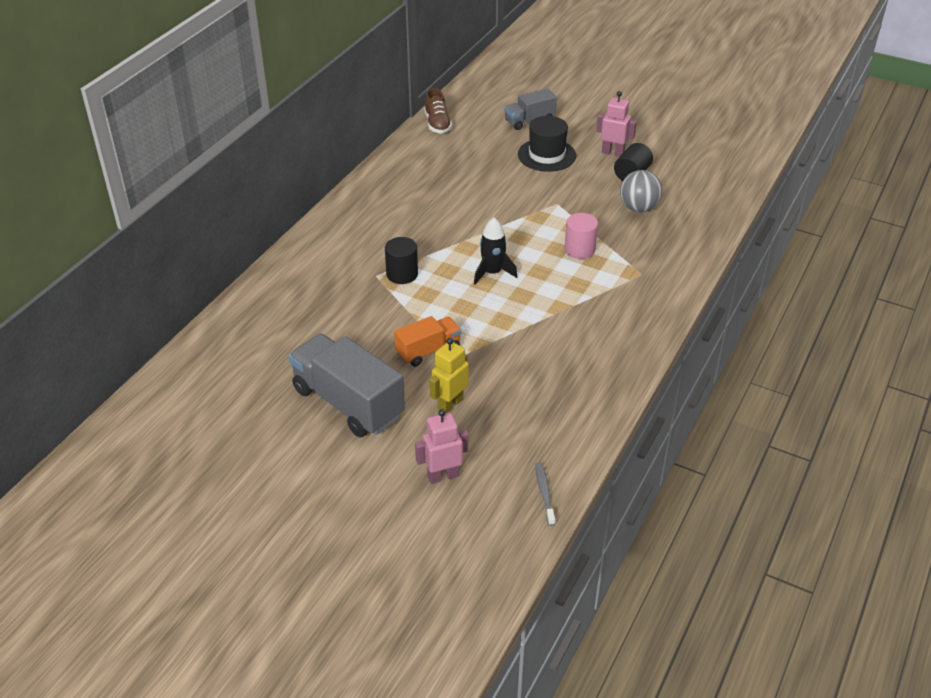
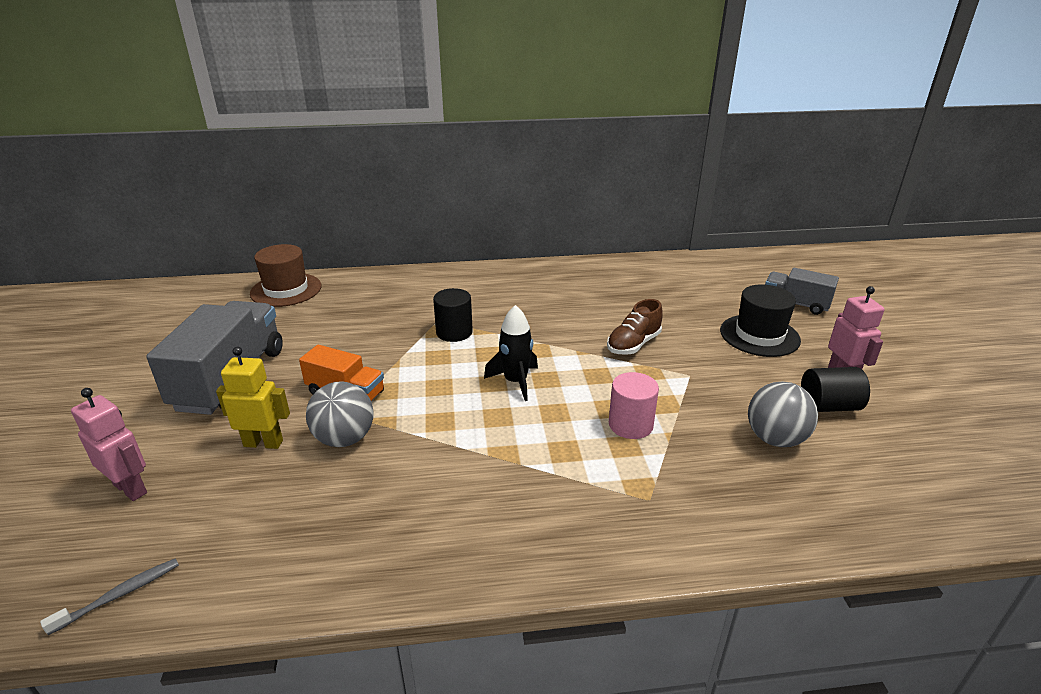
camera: 55 degrees right, 10 degrees down
brown shoe [424,88,452,133] -> brown shoe moved to [607,299,663,355]
none -> brown hat [250,244,321,307]
none -> grey ball [306,381,374,447]

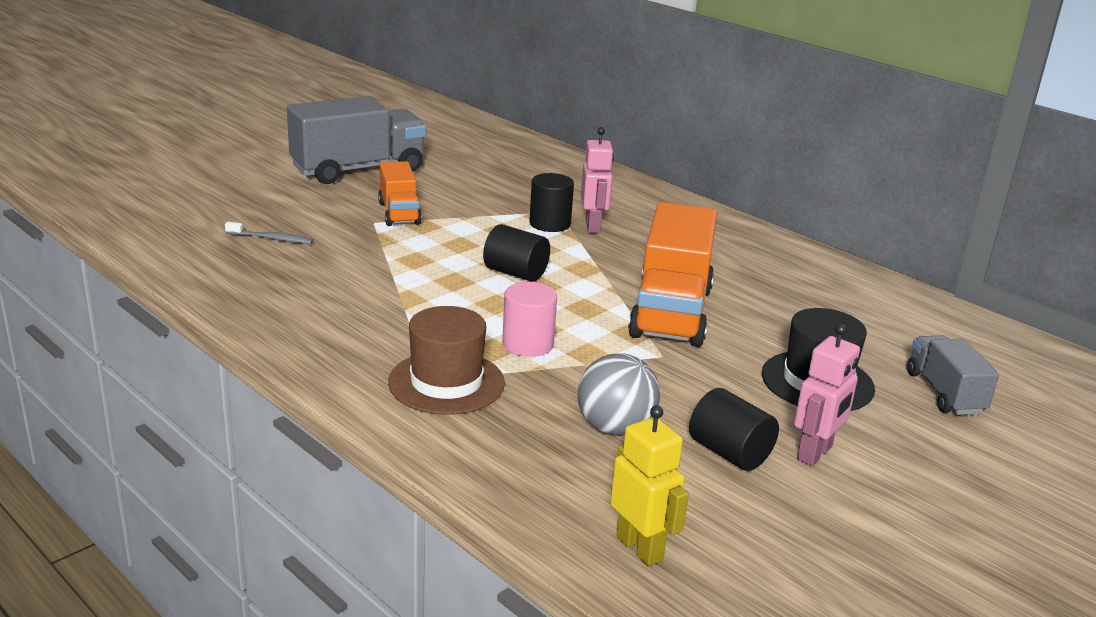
camera: 50 degrees right, 5 degrees down
grey toothbrush [40,558,179,635] -> grey toothbrush moved to [225,222,313,244]
pink robot [71,388,147,501] -> pink robot moved to [581,127,614,233]
yellow robot [216,347,290,449] -> yellow robot moved to [610,405,689,566]
brown hat [250,244,321,307] -> brown hat moved to [388,306,505,415]
grey ball [306,381,374,447] -> none
black rocket [484,305,538,401] -> black cylinder [483,224,550,282]
brown shoe [607,299,663,355] -> orange truck [628,202,717,347]

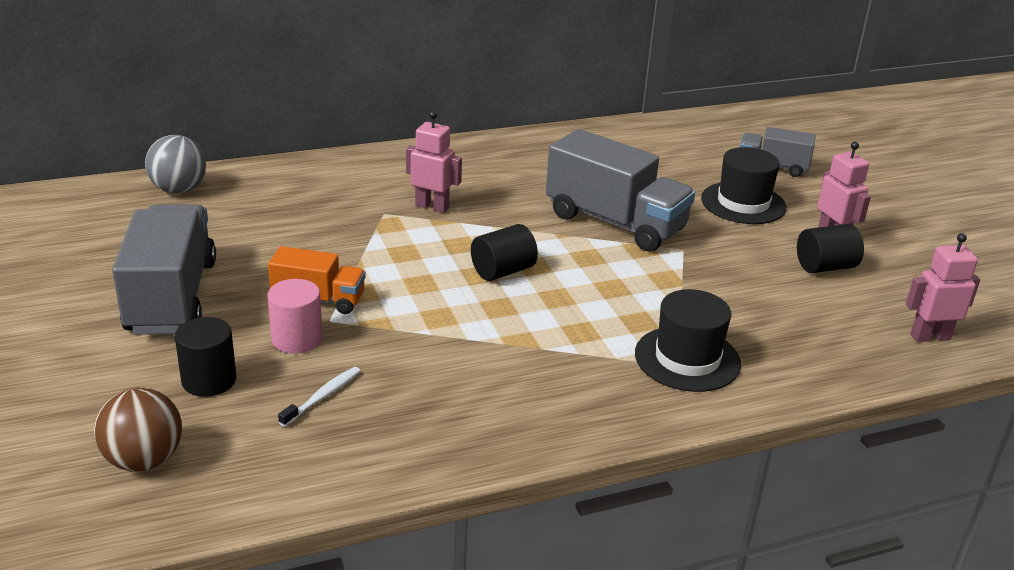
camera: 65 degrees left, 5 degrees up
grey toothbrush [225,222,313,244] -> white toothbrush [278,367,360,427]
brown hat [388,306,505,415] -> black hat [635,289,741,392]
pink cylinder [502,282,557,357] -> pink cylinder moved to [268,279,323,354]
black cylinder [529,173,574,232] -> black cylinder moved to [175,317,236,397]
grey ball [578,353,660,436] -> grey ball moved to [145,135,206,194]
yellow robot [610,405,689,566] -> pink robot [906,233,980,342]
orange truck [628,202,717,347] -> grey truck [546,129,695,252]
none -> brown ball [94,387,182,471]

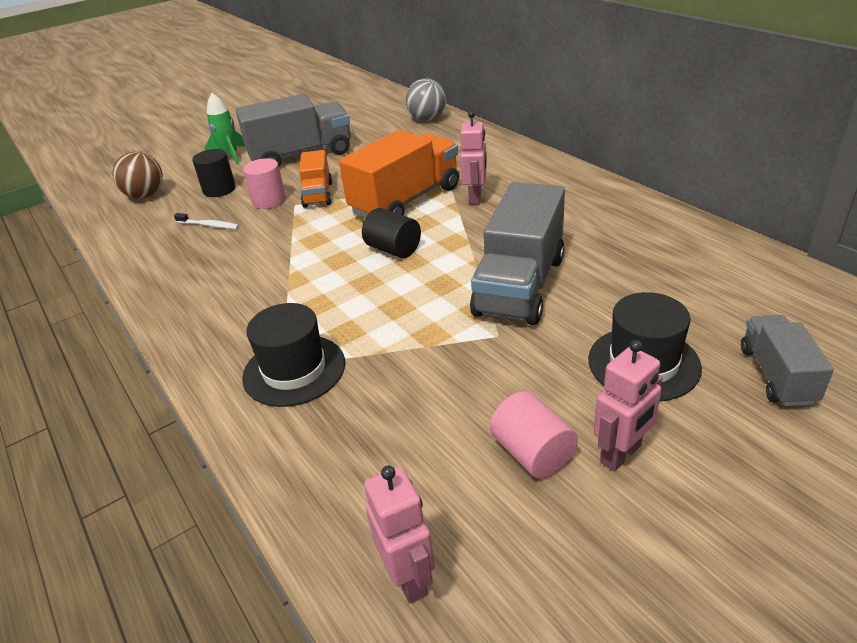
camera: 80 degrees right, 5 degrees up
black cylinder [797,224,864,273] -> pink cylinder [490,391,578,479]
none -> green rocket [205,93,245,165]
none -> orange truck [339,130,459,218]

